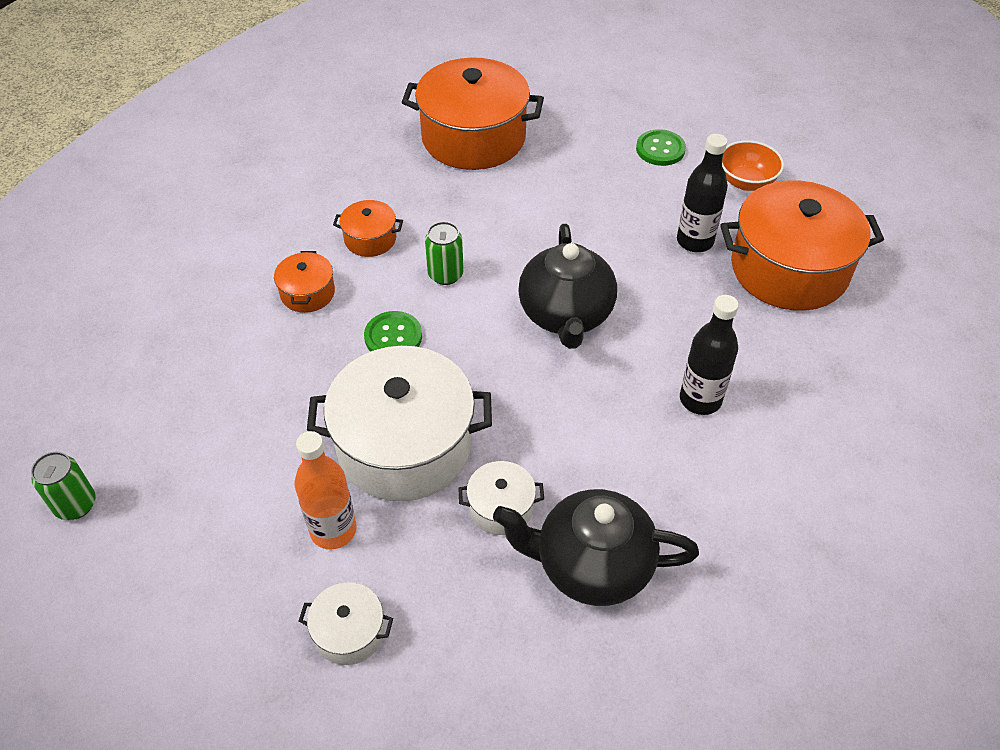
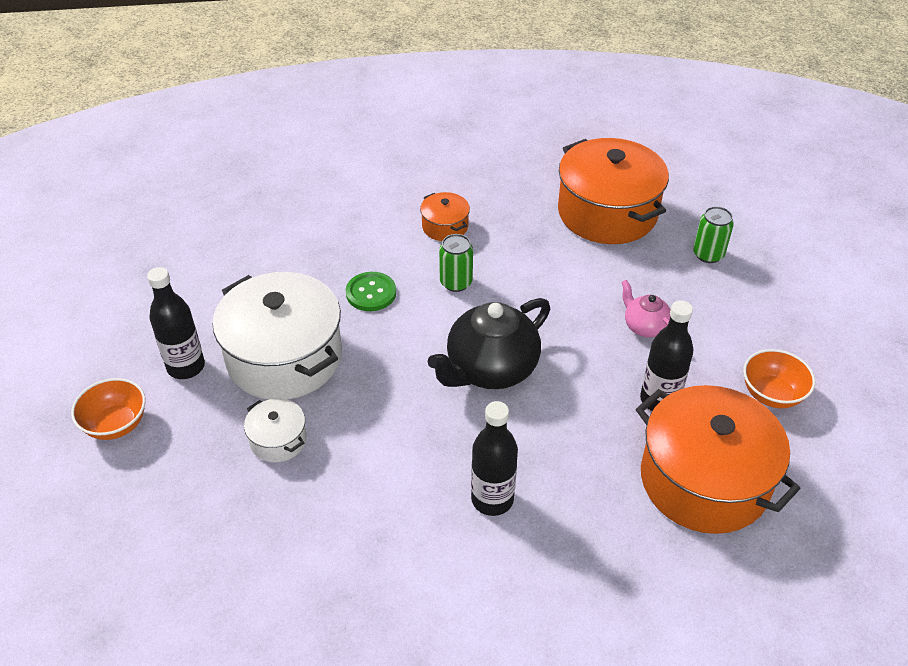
camera: 50 degrees right, 5 degrees down
green can [31,452,96,520] -> green can moved to [693,206,734,263]
orange pot [274,251,335,313] -> none
orange bottle [295,431,357,549] -> black bottle [147,267,205,379]
white pot [299,582,393,665] -> orange bowl [71,378,146,440]
black teapot [493,489,699,606] -> none
green button [636,129,686,166] -> none
none -> pink teapot [621,280,671,337]

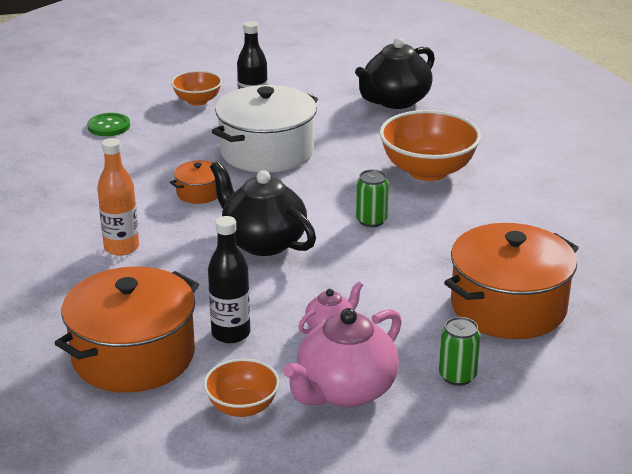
camera: 85 degrees right, 15 degrees down
white pot [244,398,307,463] -> none
green button [346,272,396,311] -> green button moved to [87,113,130,136]
orange pot [420,192,470,241] -> orange pot moved to [170,160,226,204]
black bottle [471,401,518,516] -> orange bottle [97,138,139,256]
none -> pink teapot [283,308,402,407]
none -> black teapot [355,37,435,109]
none -> orange bowl [379,110,481,181]

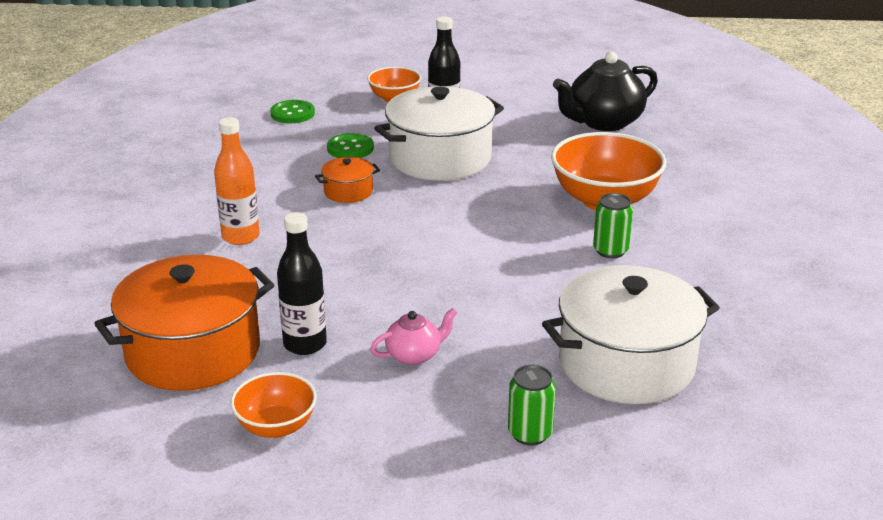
camera: 15 degrees right, 0 degrees up
black teapot [210,161,316,256] -> none
pink teapot [283,308,402,407] -> none
green can [356,170,389,227] -> green can moved to [593,193,633,258]
orange pot [444,223,578,339] -> white pot [542,265,720,404]
none -> green button [327,133,374,158]

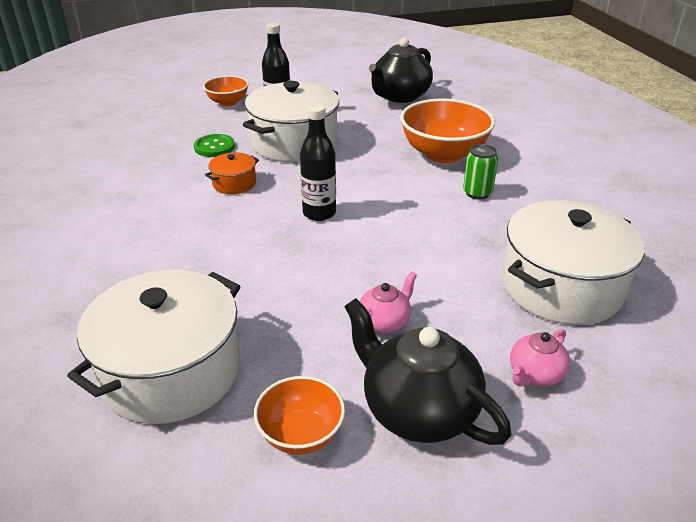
camera: 20 degrees left, 5 degrees up
orange pot [94,255,274,391] -> white pot [67,270,241,424]
orange bottle [214,117,260,245] -> none
green button [270,100,315,123] -> none
black bottle [277,212,327,355] -> black bottle moved to [300,104,336,221]
green can [508,365,556,445] -> pink teapot [510,329,570,387]
none -> black teapot [344,298,511,445]

